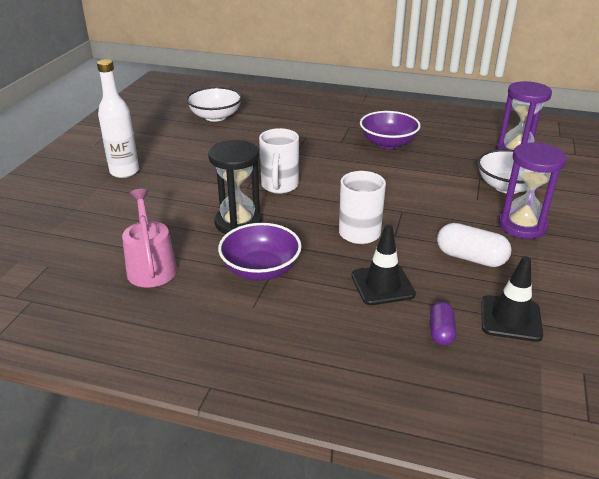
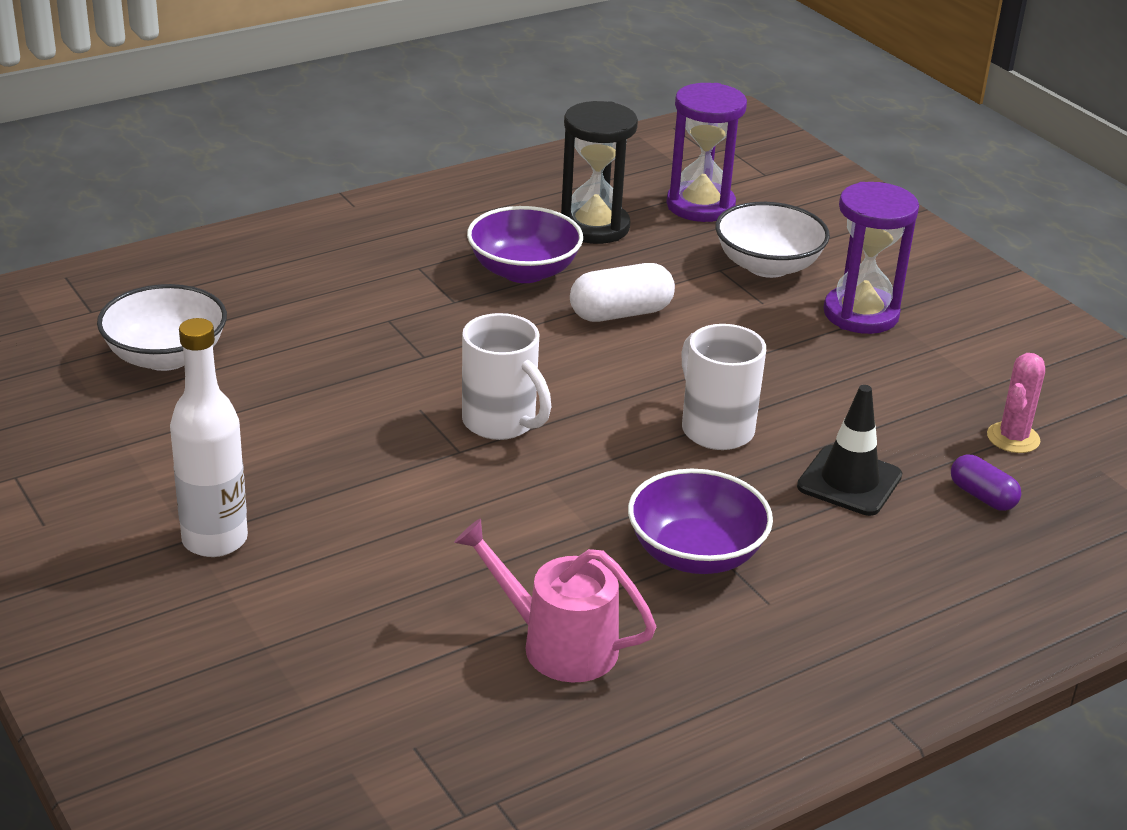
camera: 50 degrees left, 0 degrees up
black hourglass [208,140,262,234] -> black hourglass moved to [561,101,638,244]
white capsule [437,223,512,267] -> white capsule moved to [570,263,675,322]
black traffic cone [481,256,543,342] -> pink cactus [987,353,1045,453]

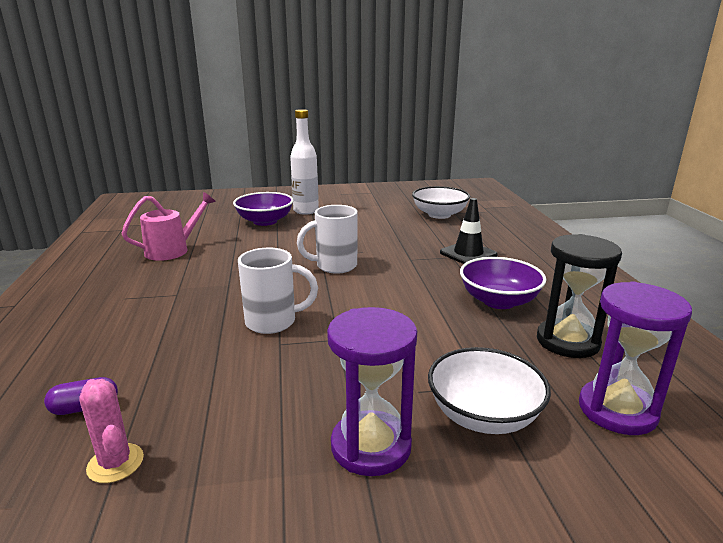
camera: 115 degrees right, 10 degrees down
white capsule [570,263,675,322] -> none
purple bowl [628,469,773,574] -> purple bowl moved to [233,192,294,226]
black traffic cone [797,385,902,516] -> black traffic cone moved to [440,198,498,264]

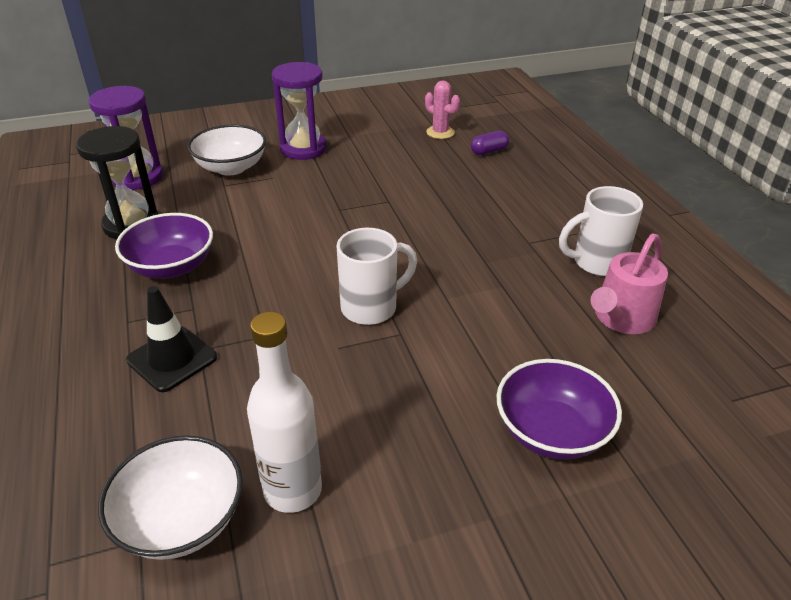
camera: 170 degrees right, 15 degrees up
white mug [238,248,318,334] -> white mug moved to [559,186,643,276]
white bottle [290,109,319,215] -> white bottle moved to [247,312,322,513]

